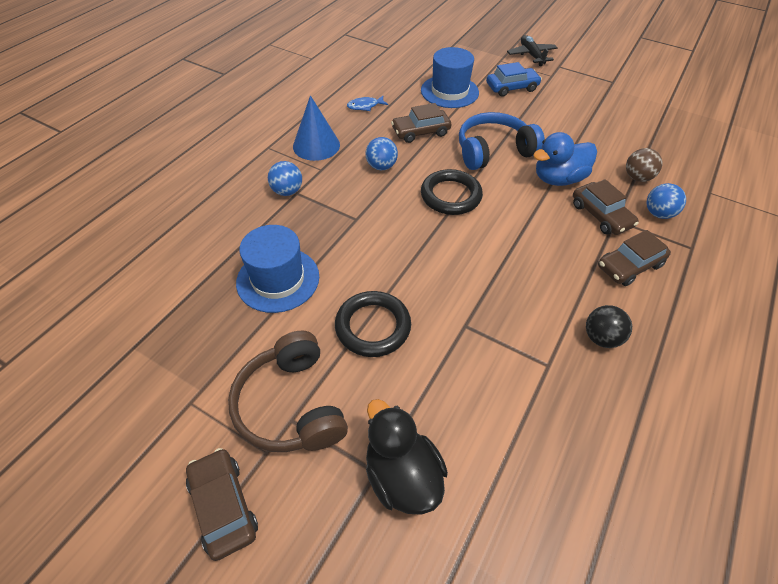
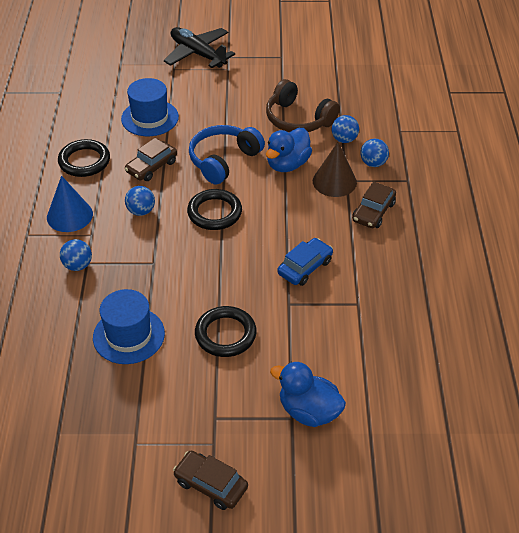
camera: 30 degrees left, 5 degrees down
brown headphones [228,331,348,452] -> brown headphones moved to [266,79,340,132]
blue fish [347,96,388,111] -> black ring [58,139,110,177]
black duck [366,399,448,515] -> blue duck [270,362,346,427]
blue car [486,62,542,97] -> blue car moved to [277,238,333,286]
black plane [507,35,558,66] -> black plane [164,27,235,68], size x1.53
brown car [573,179,639,235] -> brown cone [313,142,357,197]
black ball [586,305,632,348] -> none
brown ball [626,148,662,182] -> blue ball [332,115,359,143]

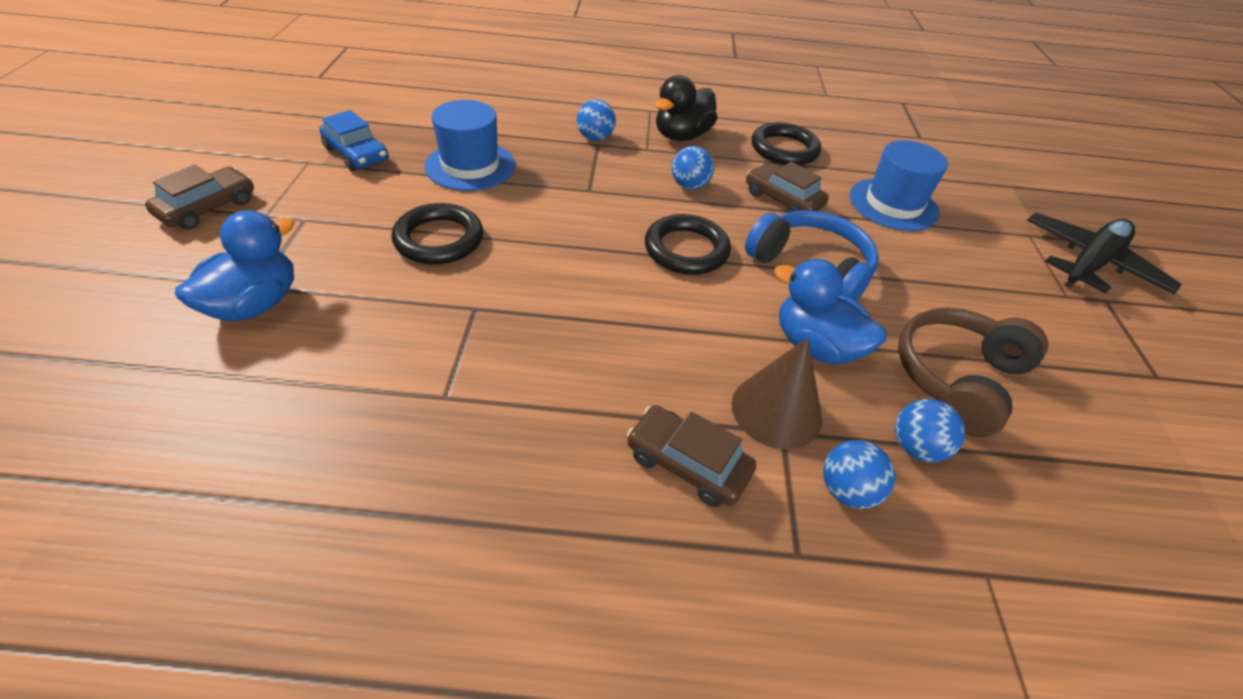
camera: 90 degrees right, 0 degrees up
blue cone [47,176,93,232] -> black duck [655,75,717,141]
blue car [277,238,333,286] -> blue car moved to [319,110,389,171]

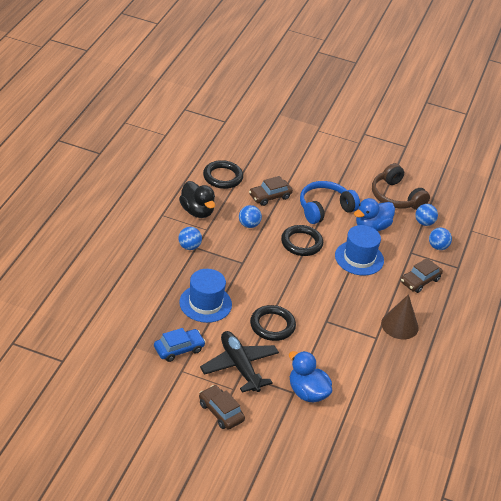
camera: 75 degrees left, 5 degrees down
brown cone [732,338,822,449] -> brown cone moved to [381,294,419,339]
blue hat [850,140,948,231] -> blue hat moved to [335,225,384,276]
black plane [1027,213,1182,294] -> black plane moved to [200,331,279,393]

